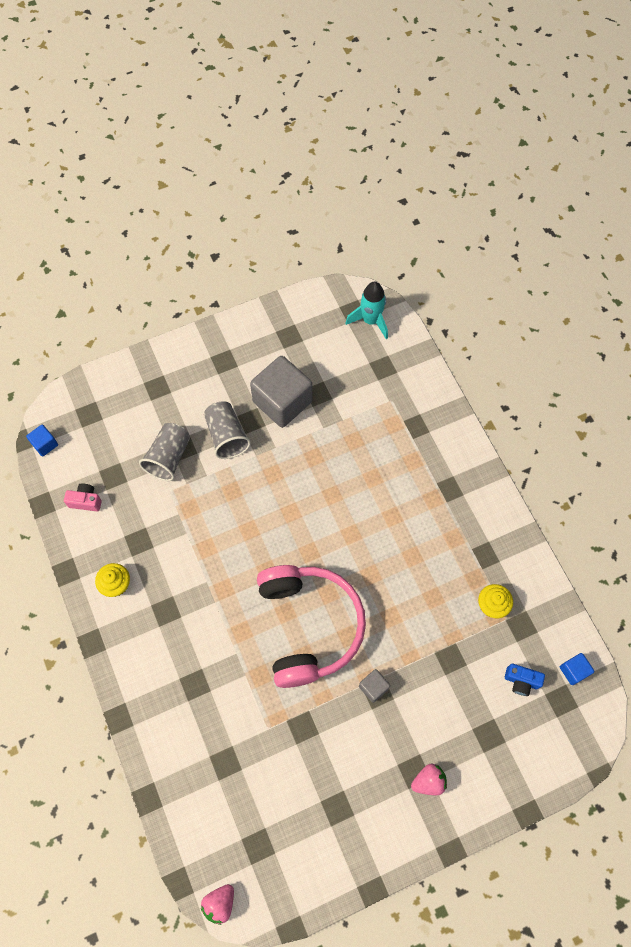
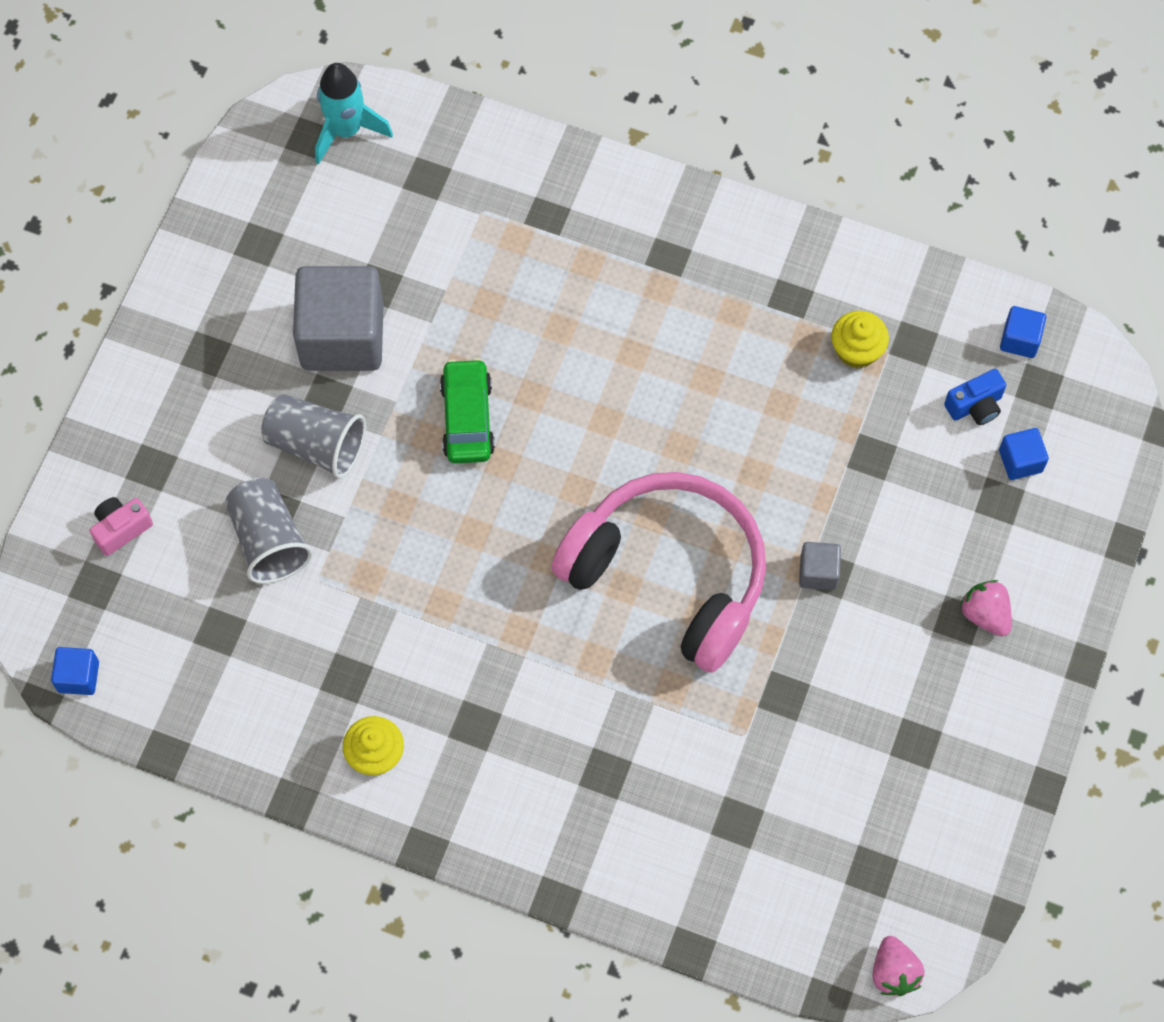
camera: 45 degrees left, 0 degrees up
pink camera [64,483,102,512] -> pink camera moved to [90,497,153,556]
pink strawberry [411,764,447,795] -> pink strawberry turned 60 degrees counterclockwise [960,580,1012,636]
none -> green car [440,358,495,463]
none -> blue cube [999,428,1049,480]

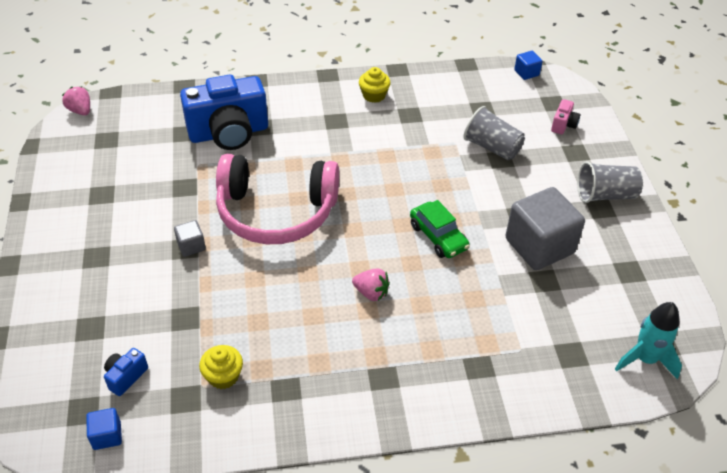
camera: 150 degrees right, 20 degrees down
grey cup [261,394,366,479] -> grey cup moved to [577,161,643,203]
pink strawberry [960,580,1012,636] -> pink strawberry moved to [352,269,390,301]
blue cube [999,428,1049,480] -> none
none -> blue camera [180,75,268,150]

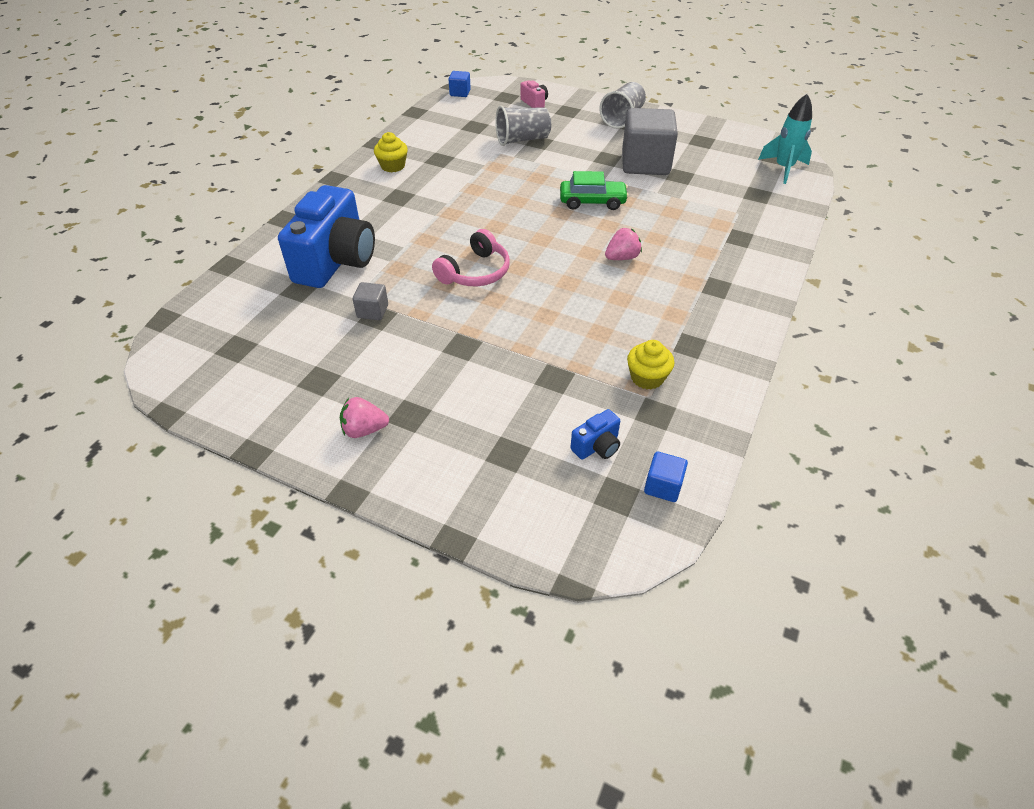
camera: 55 degrees left, 0 degrees up
pink strawberry [62,86,90,116] -> pink strawberry moved to [340,397,389,438]
blue camera [104,348,148,396] -> blue camera turned 105 degrees counterclockwise [570,409,620,460]
grey cube [174,220,206,257] -> grey cube moved to [353,282,388,320]
pink headphones [216,154,339,244] -> pink headphones [432,229,510,286], size x0.54

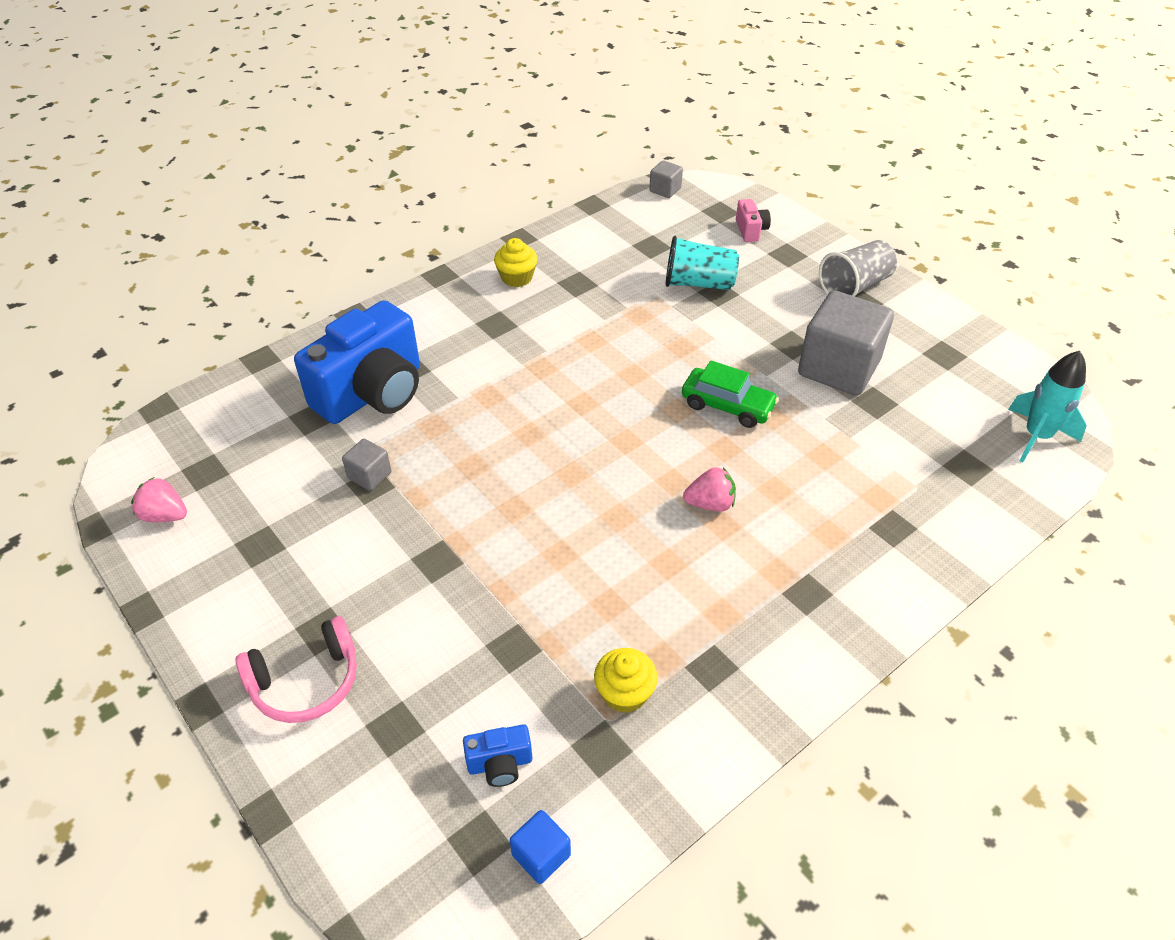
camera: 25 degrees right, 0 degrees up
pink strawberry [340,397,389,438] -> pink strawberry moved to [131,477,187,522]
pink headphones [432,229,510,286] -> pink headphones moved to [236,616,357,723]
blue cube [449,71,471,97] -> grey cube [649,160,683,198]
grey cup [495,106,551,146] -> turquoise cup [666,236,739,290]

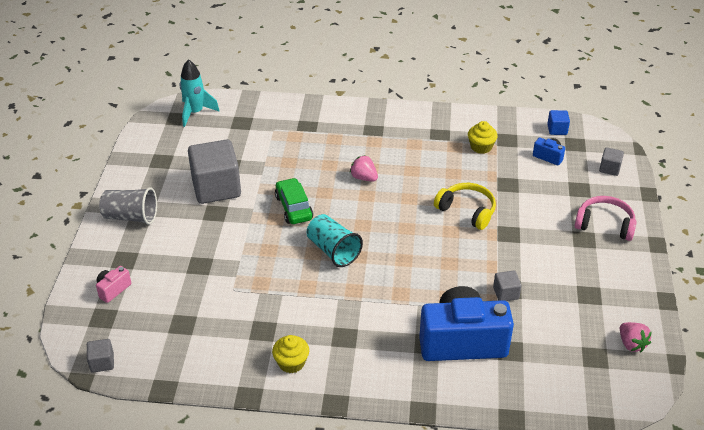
camera: 135 degrees left, 5 degrees down
turquoise cup [666,236,739,290] -> turquoise cup moved to [306,214,363,267]
none -> yellow headphones [434,183,496,230]
none -> grey cube [599,147,624,176]

